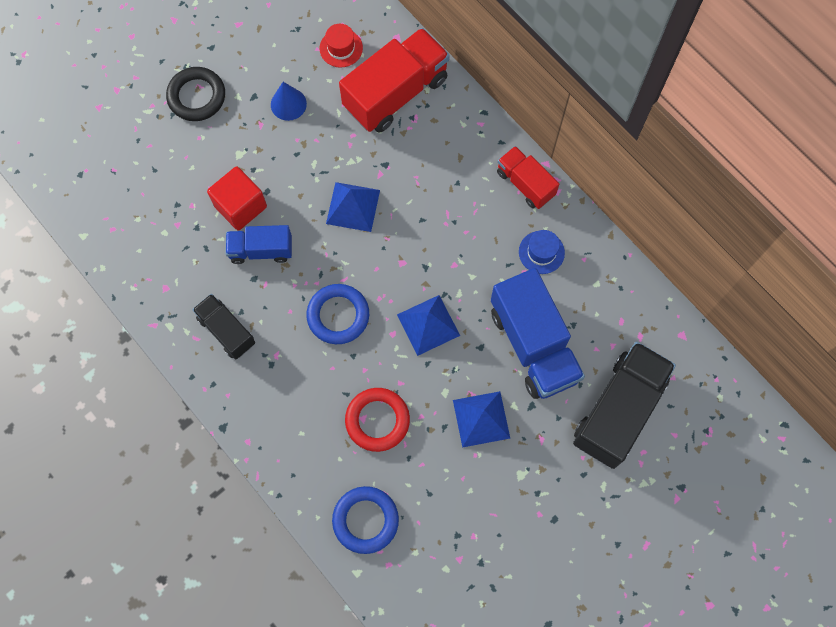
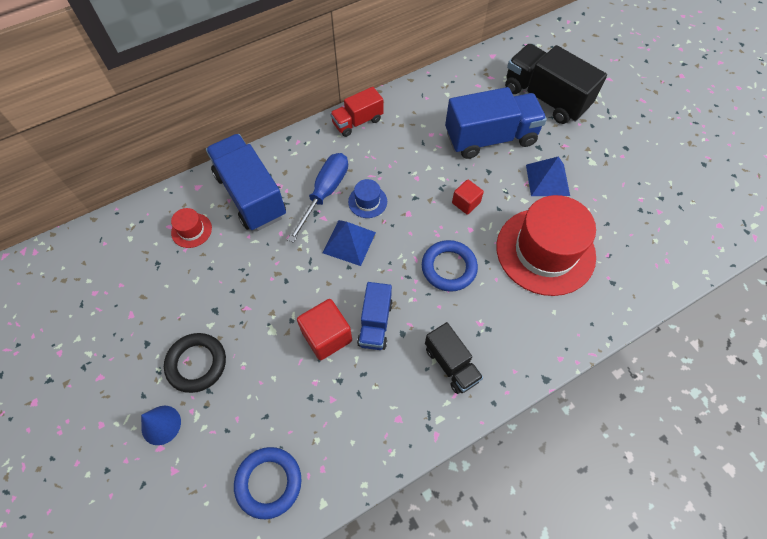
camera: 80 degrees left, 10 degrees down
black truck [192,294,255,360] -> black truck turned 90 degrees counterclockwise [425,322,483,394]
blue cone [271,82,307,121] -> blue cone moved to [141,406,181,445]
blue ring [332,486,399,554] -> blue ring moved to [234,447,302,519]
red truck [339,28,450,133] -> blue truck [206,134,286,231]
red ring [345,388,410,452] -> red hat [496,195,596,296]
blue pyramid [397,295,460,356] -> red cube [452,179,484,215]
blue hat [519,230,565,274] -> blue hat moved to [348,179,387,218]
none -> blue screwdriver [287,153,348,243]

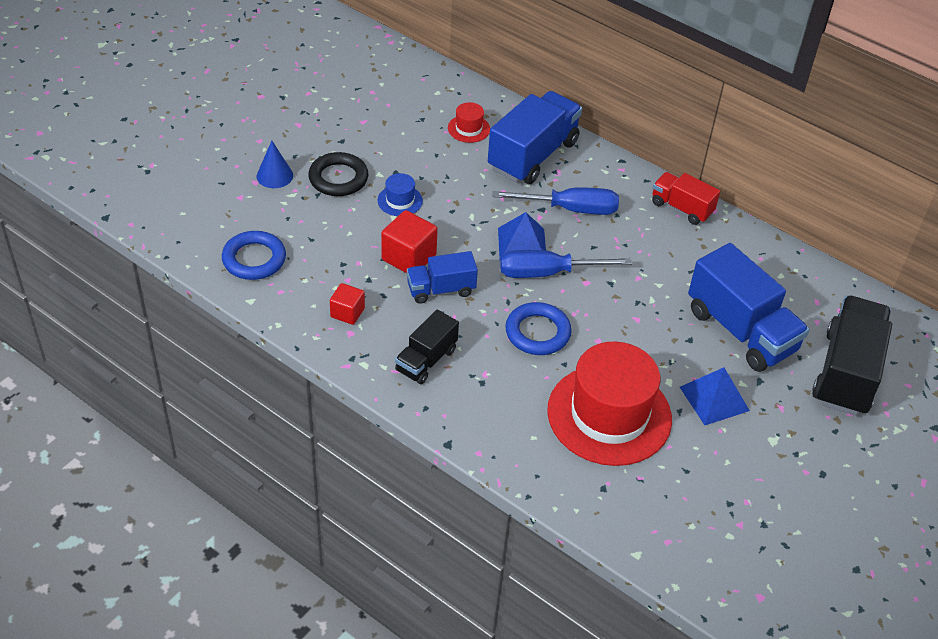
camera: 65 degrees right, 15 degrees down
blue hat [348,179,387,218] -> blue hat moved to [378,173,423,216]
red cube [452,179,484,215] -> red cube moved to [330,283,365,325]
none -> blue screwdriver [500,250,632,278]

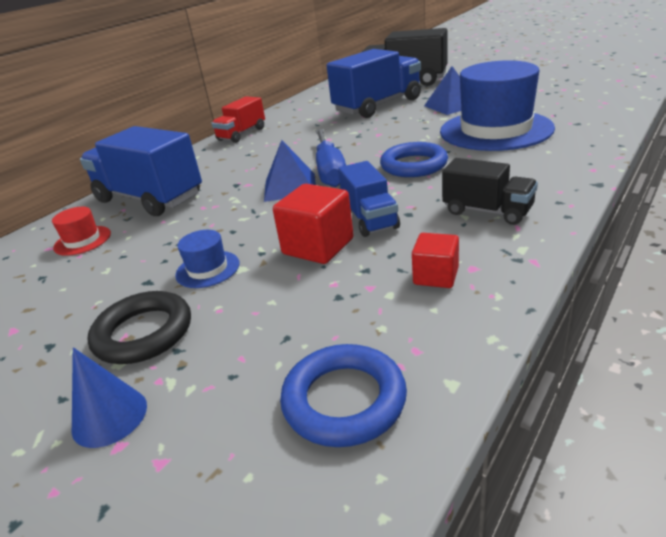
camera: 85 degrees left, 15 degrees down
blue screwdriver [492,187,619,215] -> none
red hat [547,342,672,466] -> blue hat [440,60,555,151]

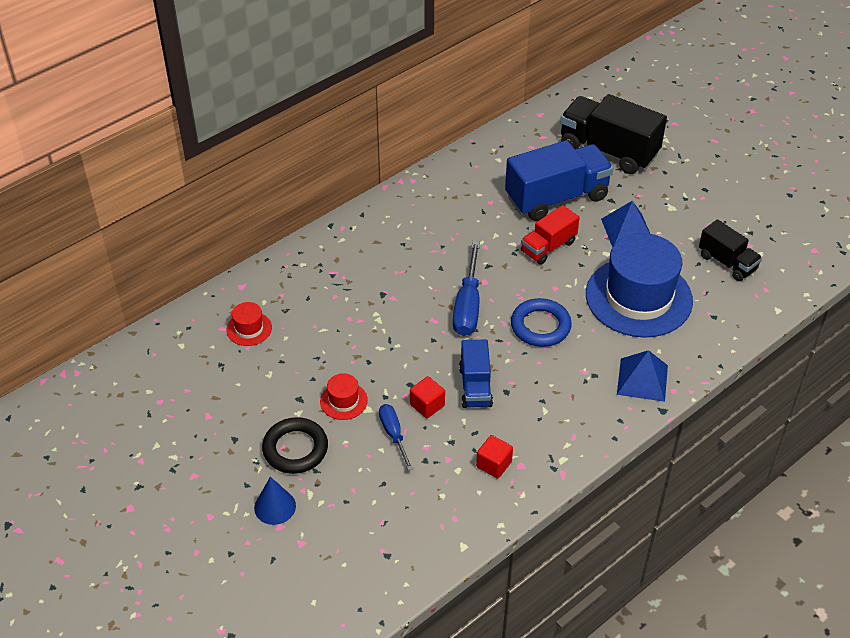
camera: 10 degrees right, 15 degrees up
blue truck [80,126,202,216] -> none
blue hat [175,230,239,288] -> red hat [320,373,368,420]
red truck [211,96,265,143] -> red truck moved to [521,205,580,265]
blue pyramid [264,140,316,202] -> blue pyramid moved to [617,350,668,402]
red cube [273,184,354,264] -> red cube [410,376,445,418], size x0.62
blue ring [280,344,407,447] -> none
black truck [442,158,538,225] -> black truck moved to [699,219,762,281]
none -> blue screwdriver [379,404,413,471]

